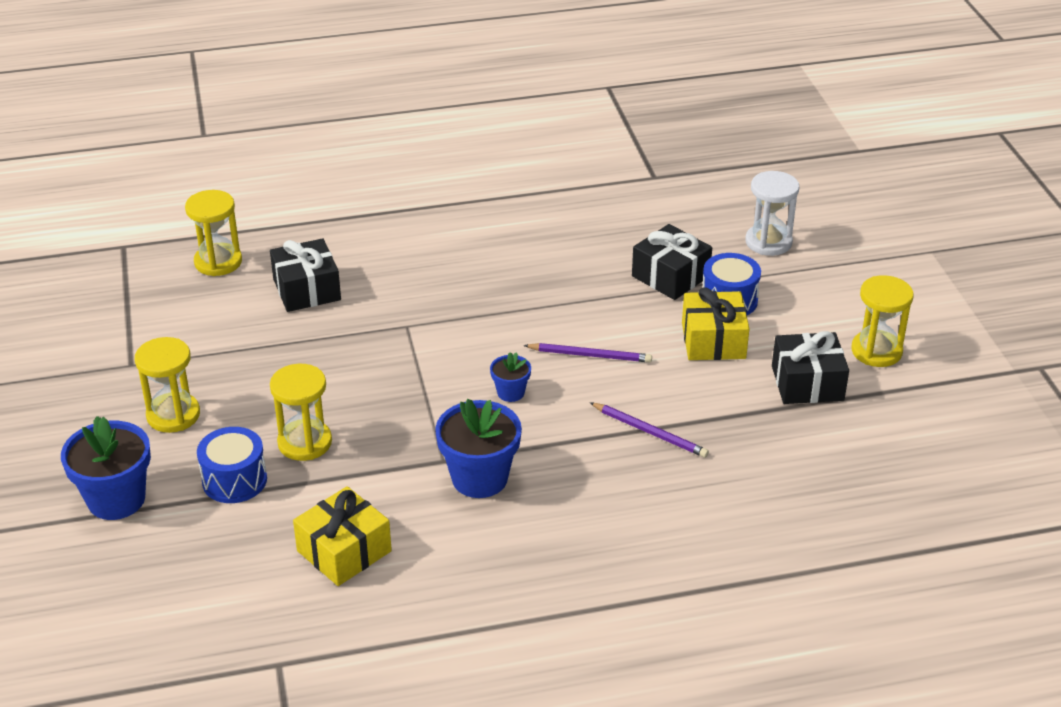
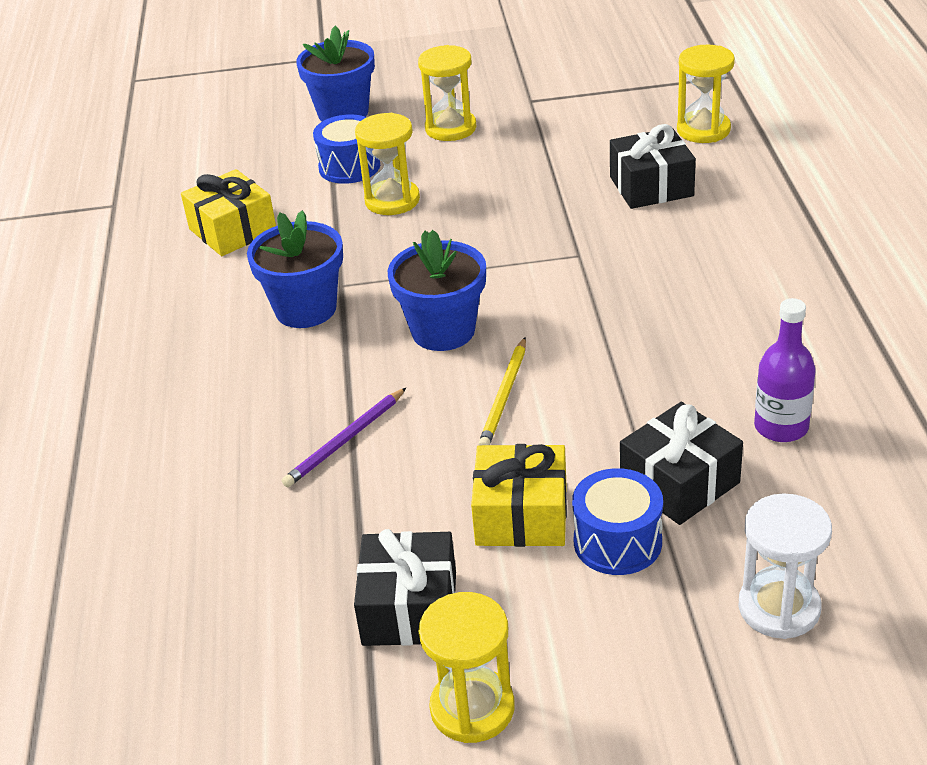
camera: 100 degrees right, 0 degrees up
blue flower pot [490,352,531,402] -> blue flower pot [387,230,486,351], size x1.94
purple pencil [523,343,652,363] -> yellow pencil [478,337,526,445]
none -> purple bottle [754,298,816,442]

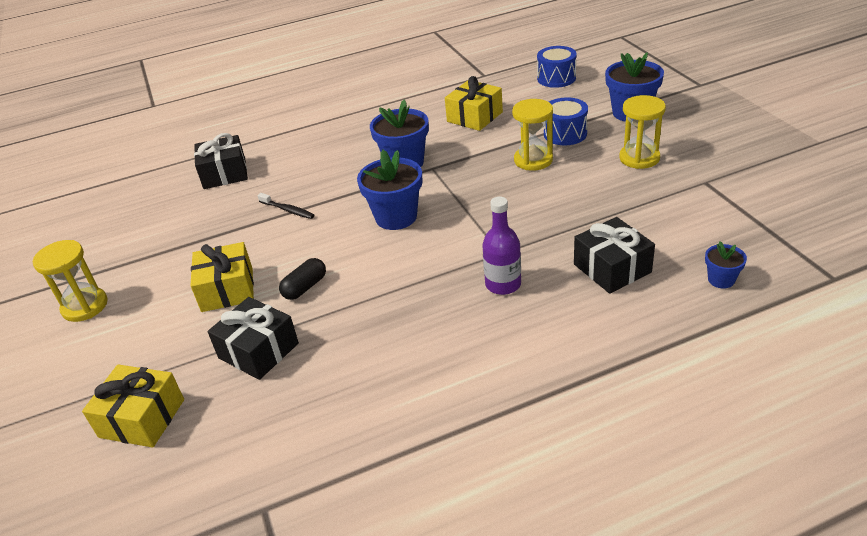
camera: 75 degrees right, 0 degrees up
purple pencil [282,388,406,487] -> black toothbrush [257,193,315,219]
black gift [354,529,456,646] -> black gift moved to [194,133,248,189]
yellow pencil [478,337,526,445] -> none
blue drum [572,468,663,575] -> blue drum moved to [537,46,577,88]
yellow hourglass [677,45,735,143] -> blue flower pot [705,242,747,288]
white hourglass [739,493,832,639] -> yellow gift [82,365,184,448]
purple bottle [754,298,816,442] -> purple bottle moved to [482,197,521,295]
none -> black capsule [279,258,326,300]

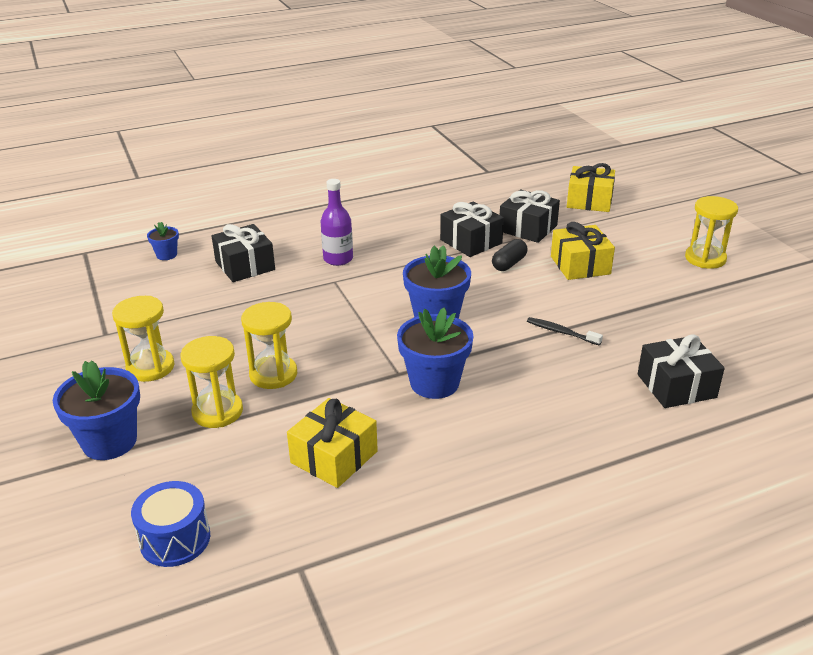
camera: 175 degrees right, 5 degrees down
blue drum [544,97,588,145] -> yellow hourglass [180,336,243,428]
none -> black gift [440,201,504,257]

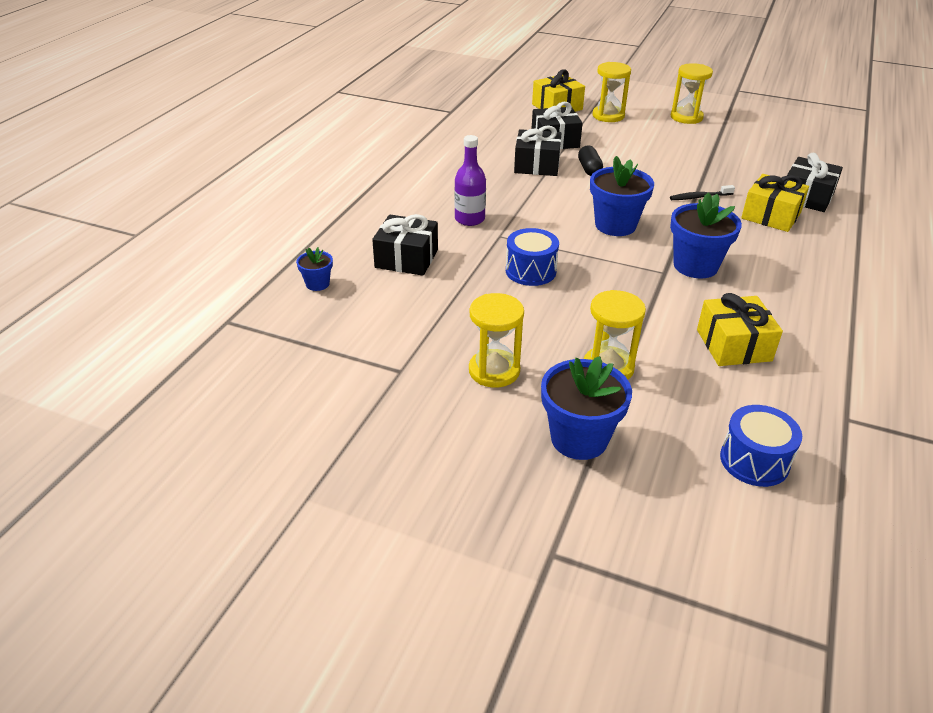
camera: 45 degrees left, 5 degrees up
yellow hourglass [241,302,297,389] -> yellow hourglass moved to [593,62,631,122]
yellow gift [551,222,615,280] -> yellow gift moved to [741,174,809,232]
none -> blue drum [506,228,559,286]

